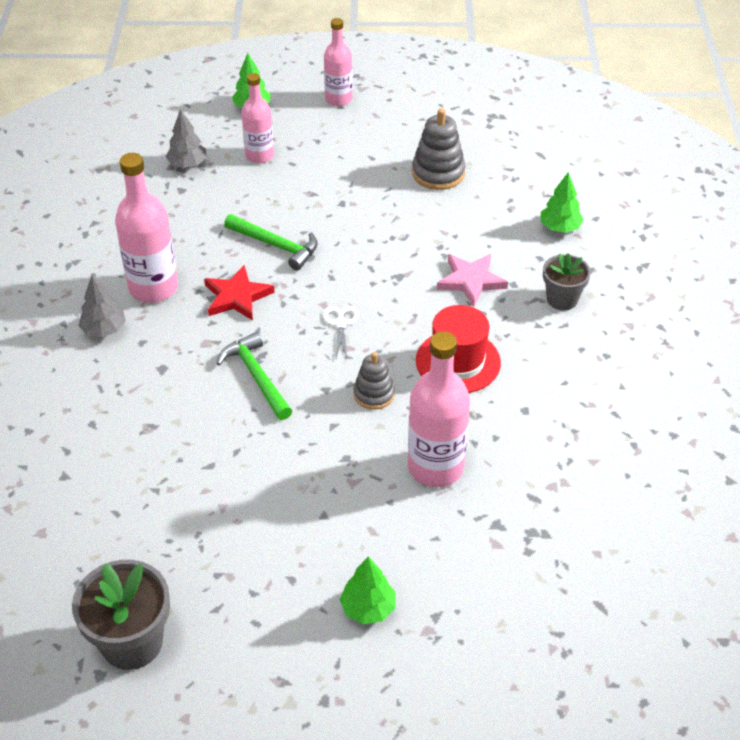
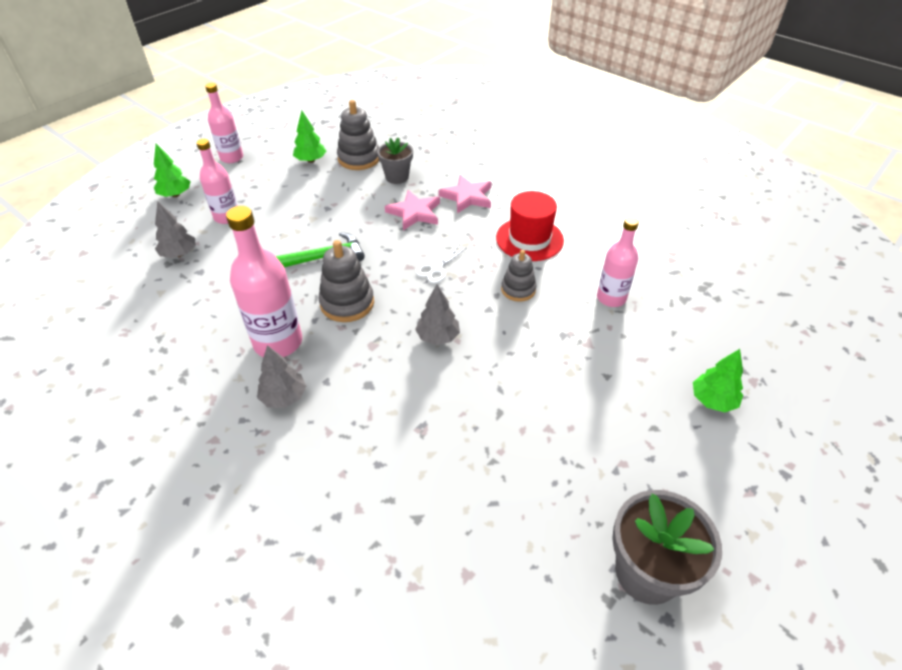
camera: 50 degrees left, 0 degrees up
red star [204,265,275,321] -> grey stacking toy [319,240,374,322]
green hammer [216,332,292,420] -> grey tree [415,285,460,345]
white scissors [323,306,359,359] -> white scissors turned 90 degrees counterclockwise [416,246,466,283]
pink bottle [408,331,470,487] -> pink bottle [597,217,639,307], size x0.64
green tree [541,172,584,233] -> green tree moved to [293,110,326,163]
grey flower pot [543,253,591,310] -> grey flower pot moved to [377,138,413,184]
none -> pink star [385,190,440,230]

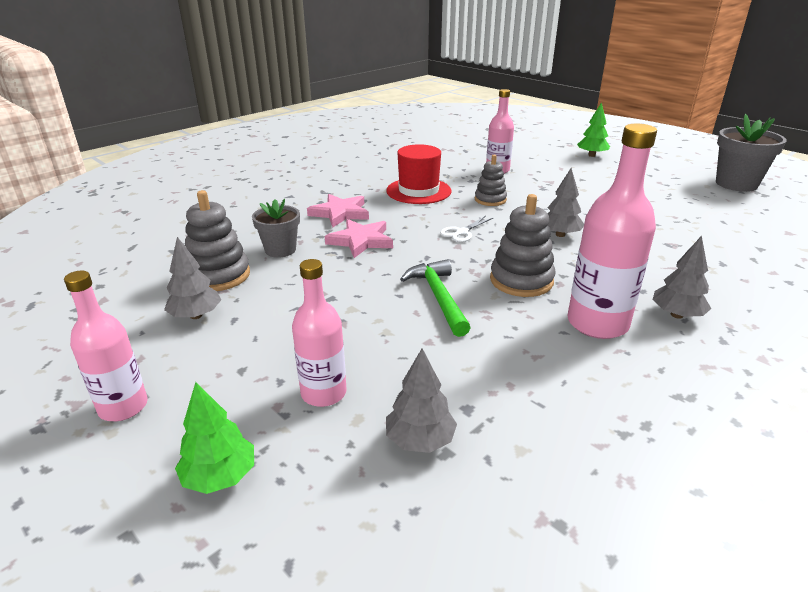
camera: 85 degrees left, 15 degrees down
green tree [293,110,326,163] -> grey tree [164,237,221,319]
white scissors [416,246,466,283] -> white scissors turned 90 degrees clockwise [440,216,494,242]

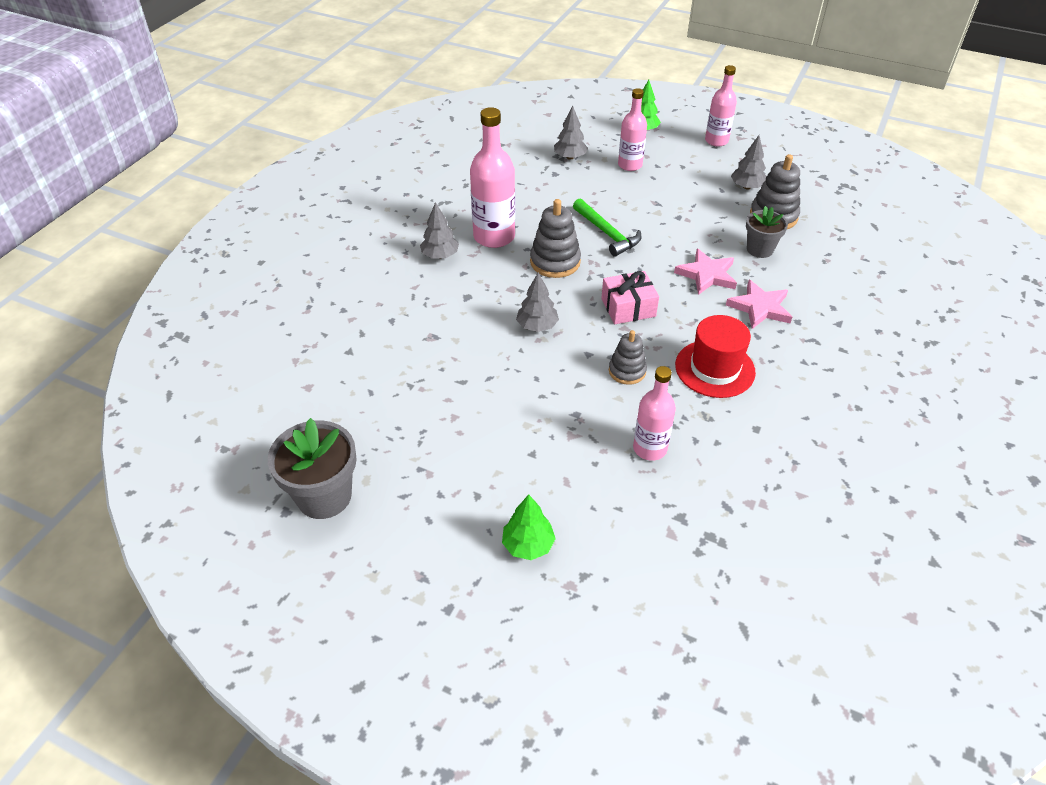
camera: 160 degrees right, 15 degrees up
white scissors [440,216,494,242] -> pink gift [601,271,659,324]

